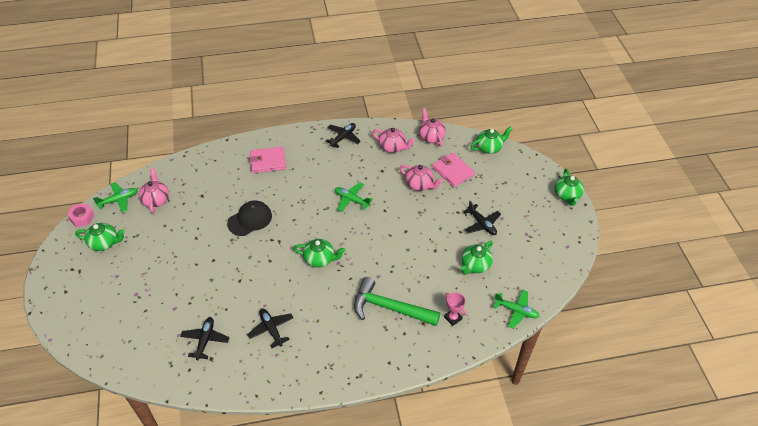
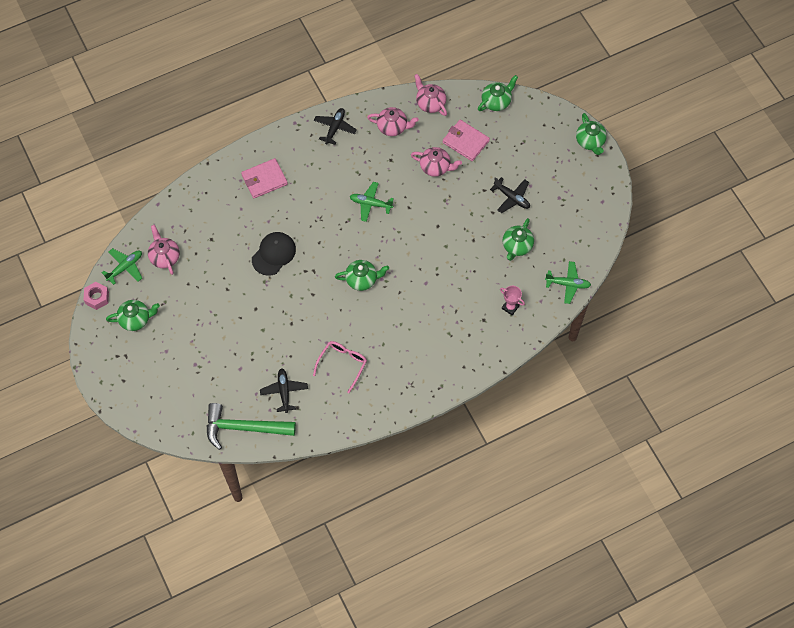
camera: 15 degrees left, 15 degrees up
black plane [247,309,294,348] -> pink glasses [313,341,367,393]
green hammer [354,277,441,326] -> green hammer moved to [206,403,296,450]

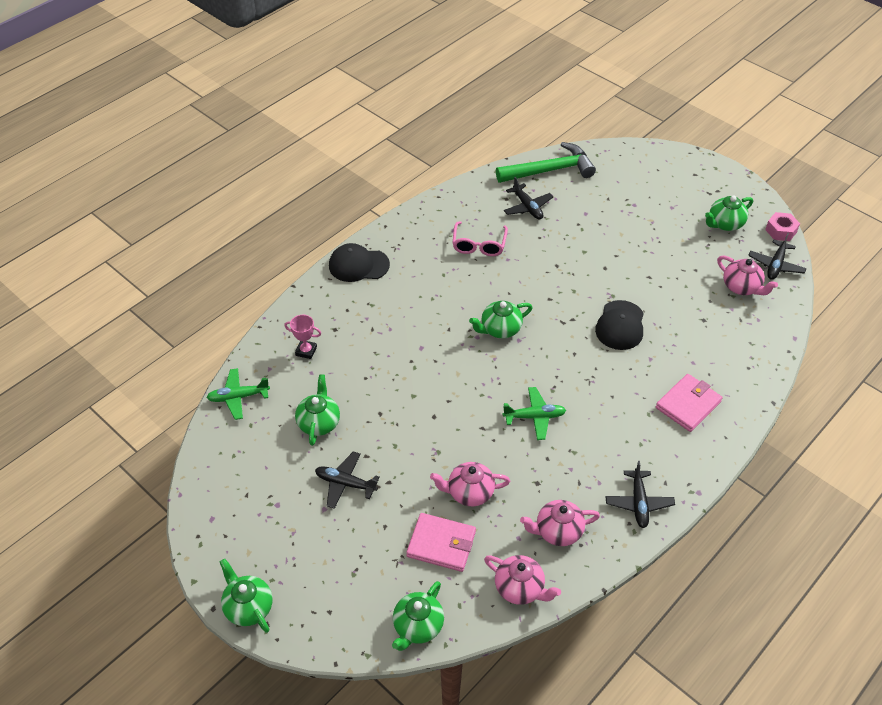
camera: 160 degrees right, 15 degrees down
green plane [102,248,142,285] -> black plane [748,233,807,280]
none -> black cap [329,243,390,282]

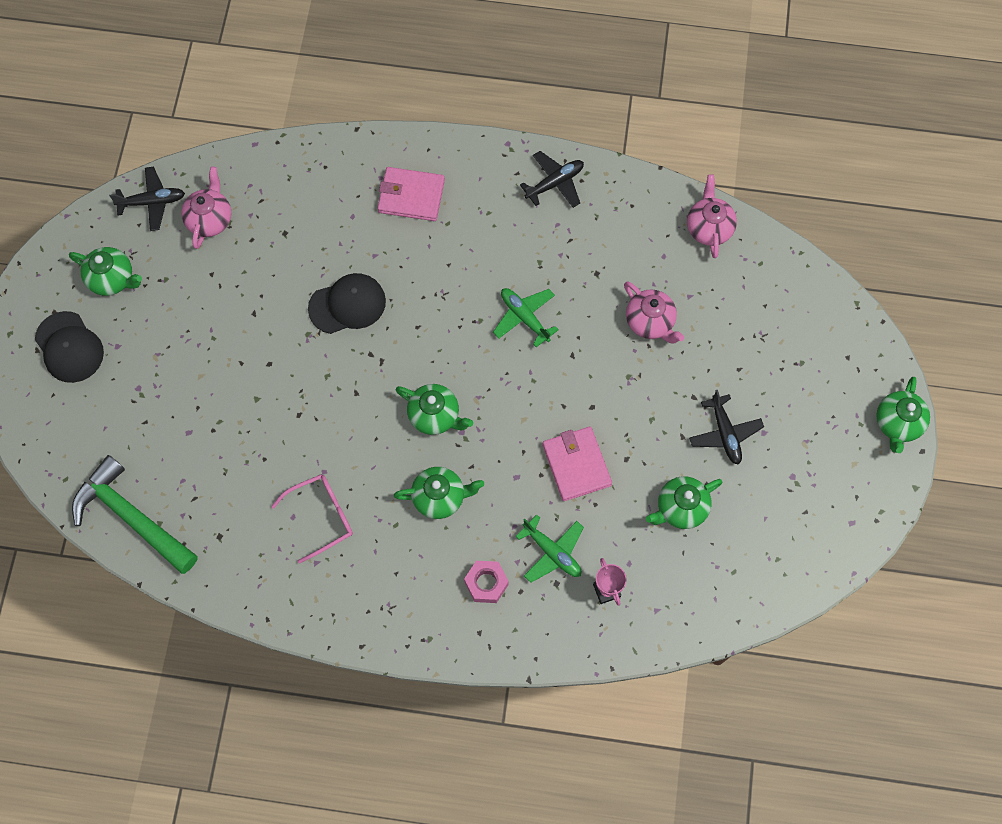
camera: 125 degrees left, 20 degrees up
green plane [206,368,270,420] -> green plane moved to [515,515,584,583]
black cap [329,243,390,282] -> black cap moved to [35,311,104,383]
green teapot [392,581,444,651] -> green teapot moved to [394,467,484,519]
pink wallet [406,513,476,572] -> pink wallet moved to [542,427,612,501]
black plane [504,177,553,220] -> none
pink teapot [520,500,600,546] -> none
pink nut [765,212,800,241] -> pink nut moved to [464,561,509,603]

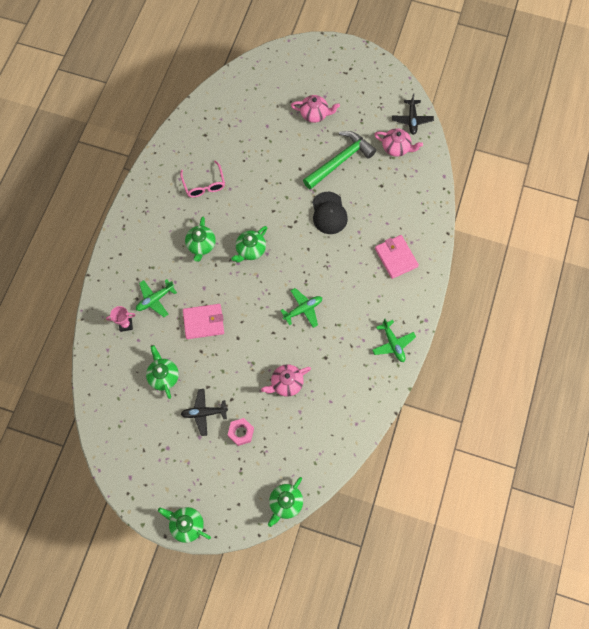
camera: 100 degrees right, 0 degrees up
black cap [35,311,104,383] -> none
green teapot [69,247,142,296] -> green teapot moved to [268,477,303,527]
green hammer [72,455,198,574] -> green hammer moved to [303,131,376,190]
pink wallet [378,167,445,221] -> pink wallet turned 45 degrees counterclockwise [375,235,419,279]
pink nut [464,561,509,603] -> pink nut moved to [228,418,254,446]
black plane [520,151,584,208] -> green plane [372,319,416,362]
pink teapot [687,174,737,258] -> pink teapot moved to [291,95,340,123]

